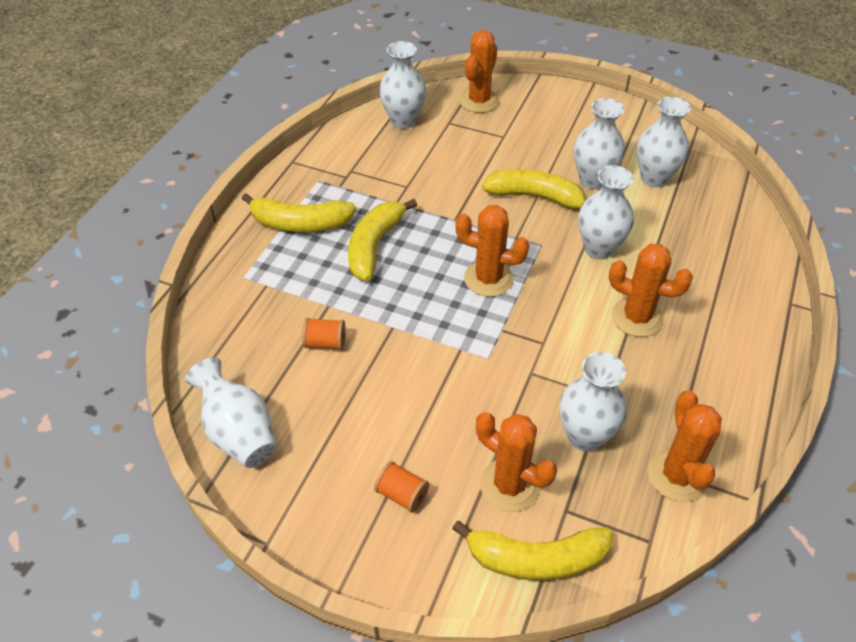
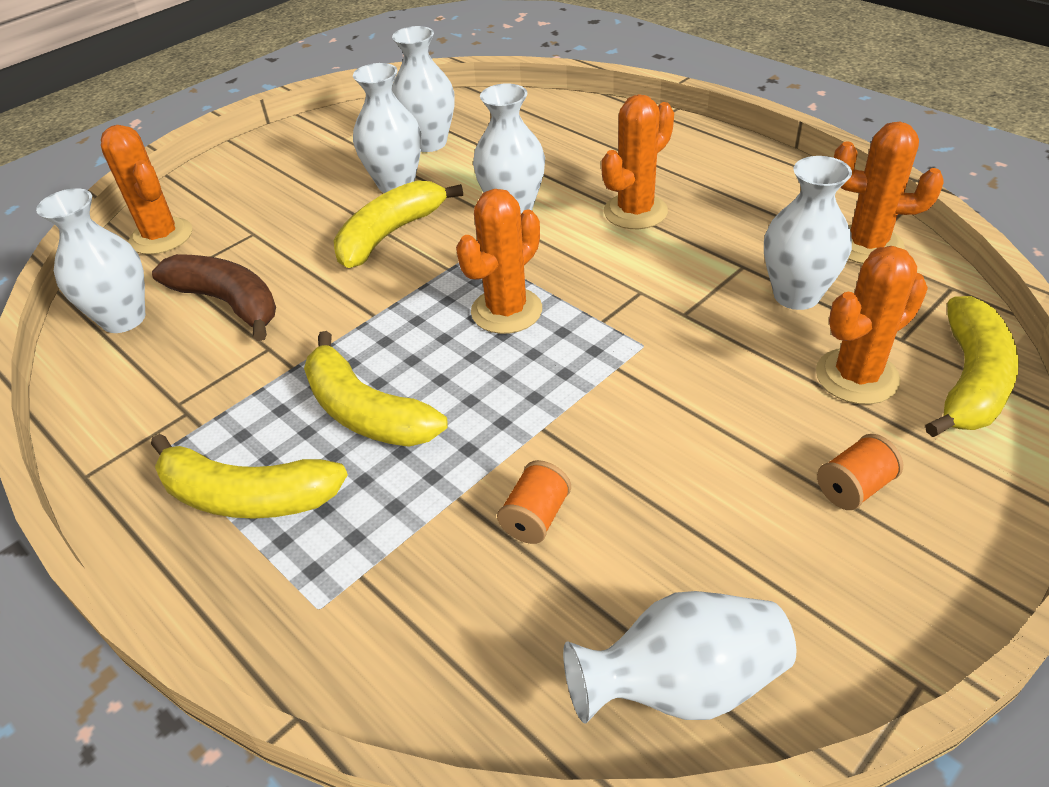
camera: 65 degrees left, 5 degrees down
yellow banana [242,193,356,232] -> yellow banana turned 75 degrees clockwise [151,434,348,519]
none -> brown banana [152,254,276,341]

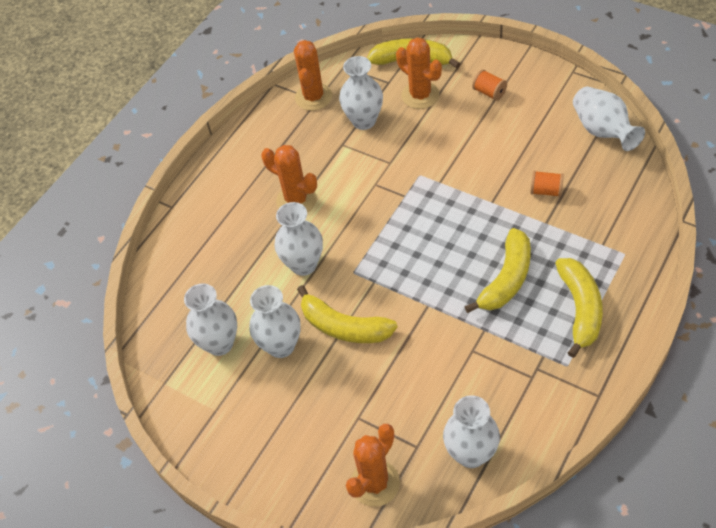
camera: 100 degrees left, 10 degrees up
brown banana [152,254,276,341] -> none
orange cactus [456,189,542,334] -> none

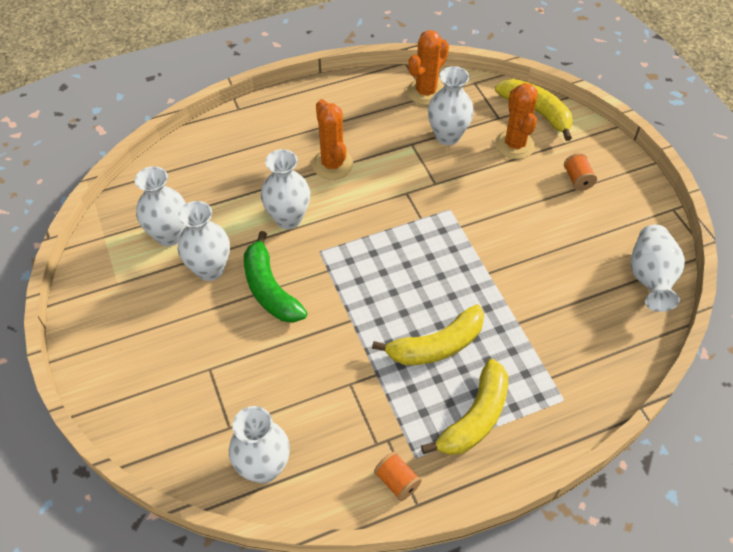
camera: 30 degrees right, 0 degrees up
yellow banana [297,285,398,343] -> green banana [244,231,307,323]
orange cactus [346,424,400,507] -> none
orange spool [530,171,564,197] -> orange spool moved to [374,452,422,501]

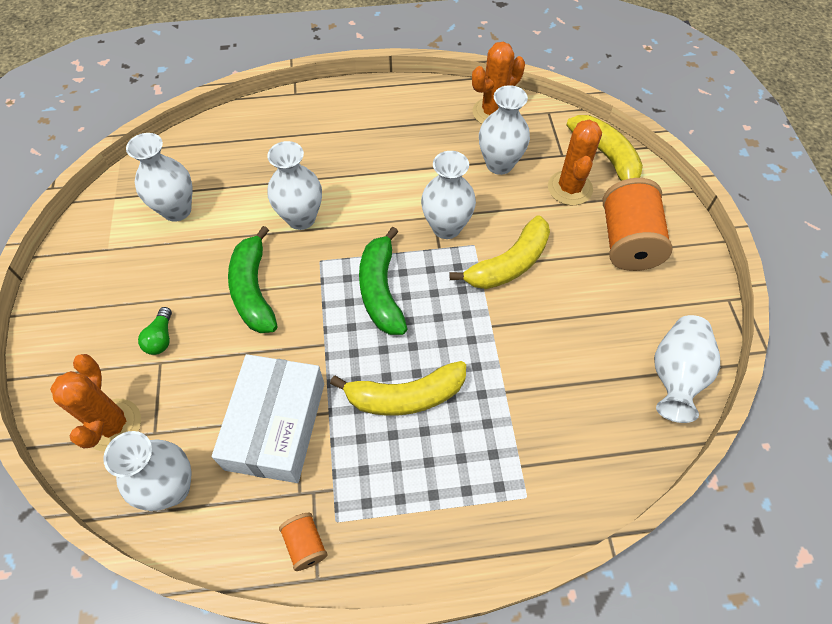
camera: 15 degrees right, 5 degrees up
white vase [178,201,230,281] -> white vase moved to [421,151,476,239]
orange cactus [312,99,353,180] -> orange cactus moved to [50,354,141,452]
yellow banana [421,359,508,455] -> yellow banana moved to [450,215,550,289]
orange spool [564,153,597,191] -> orange spool [603,178,673,271], size x2.09
none -> green light bulb [138,307,172,355]
none -> white box [212,354,324,483]
none -> green banana [359,227,407,335]

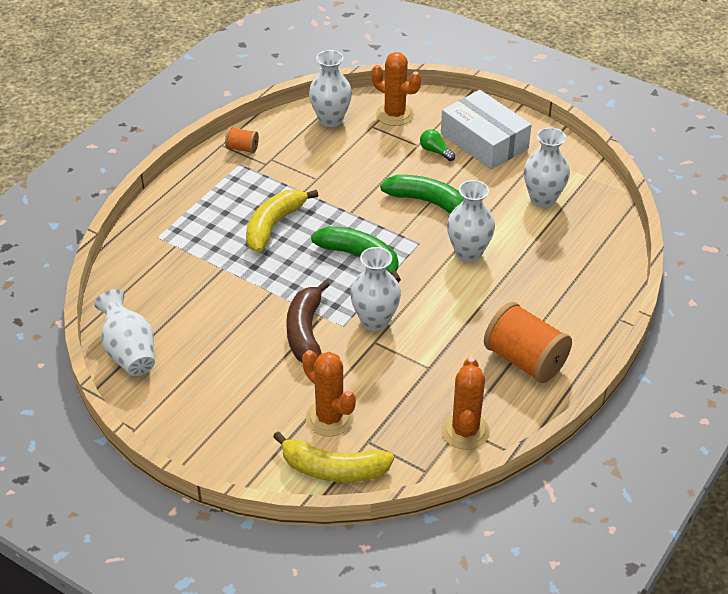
camera: 130 degrees right, 15 degrees down
white box [212,354,324,483] -> white box moved to [441,90,532,169]
yellow banana [450,215,550,289] -> brown banana [286,280,330,362]
white vase [479,85,530,175] -> none
orange spool [603,178,673,271] -> orange spool moved to [484,302,572,383]

